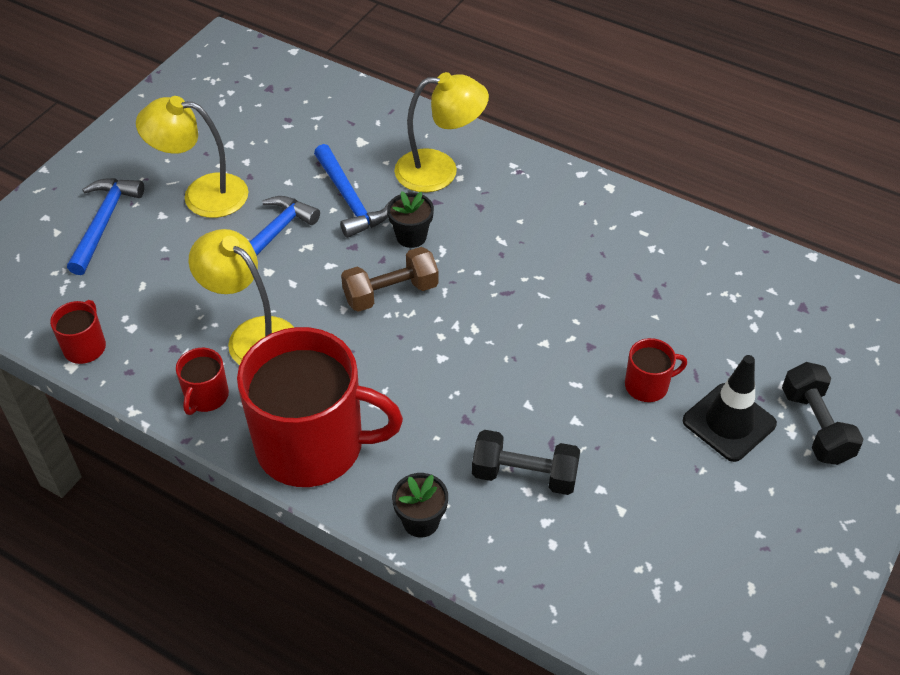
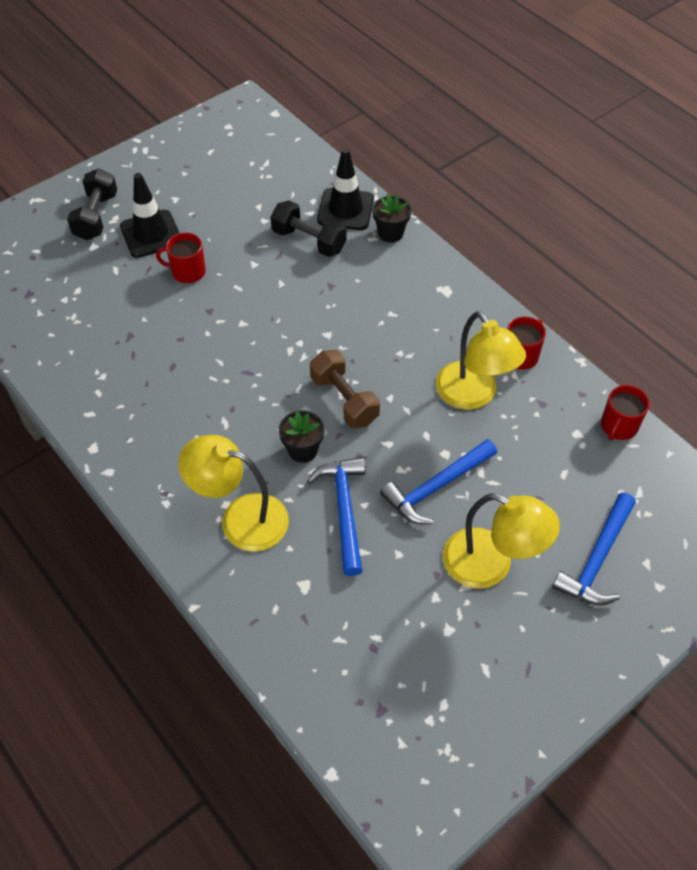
camera: 160 degrees left, 5 degrees up
red mug [237,327,403,487] -> none
brown dumbbell [341,247,439,312] -> brown dumbbell turned 60 degrees clockwise [310,350,380,428]
none -> black traffic cone [317,148,374,230]

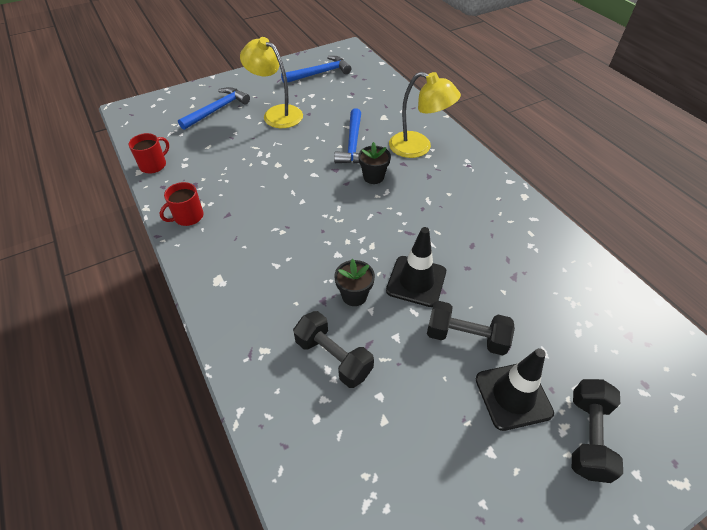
camera: 170 degrees left, 5 degrees down
red mug [156,233,206,283] -> black dumbbell [427,301,515,356]
brown dumbbell [310,350,380,428] -> none
black traffic cone [317,148,374,230] -> black traffic cone moved to [386,227,446,307]
black flower pot [373,194,411,243] -> black flower pot moved to [334,259,375,306]
blue hammer [380,439,497,524] -> blue hammer moved to [281,56,351,83]
yellow lamp [436,311,526,410] -> none

